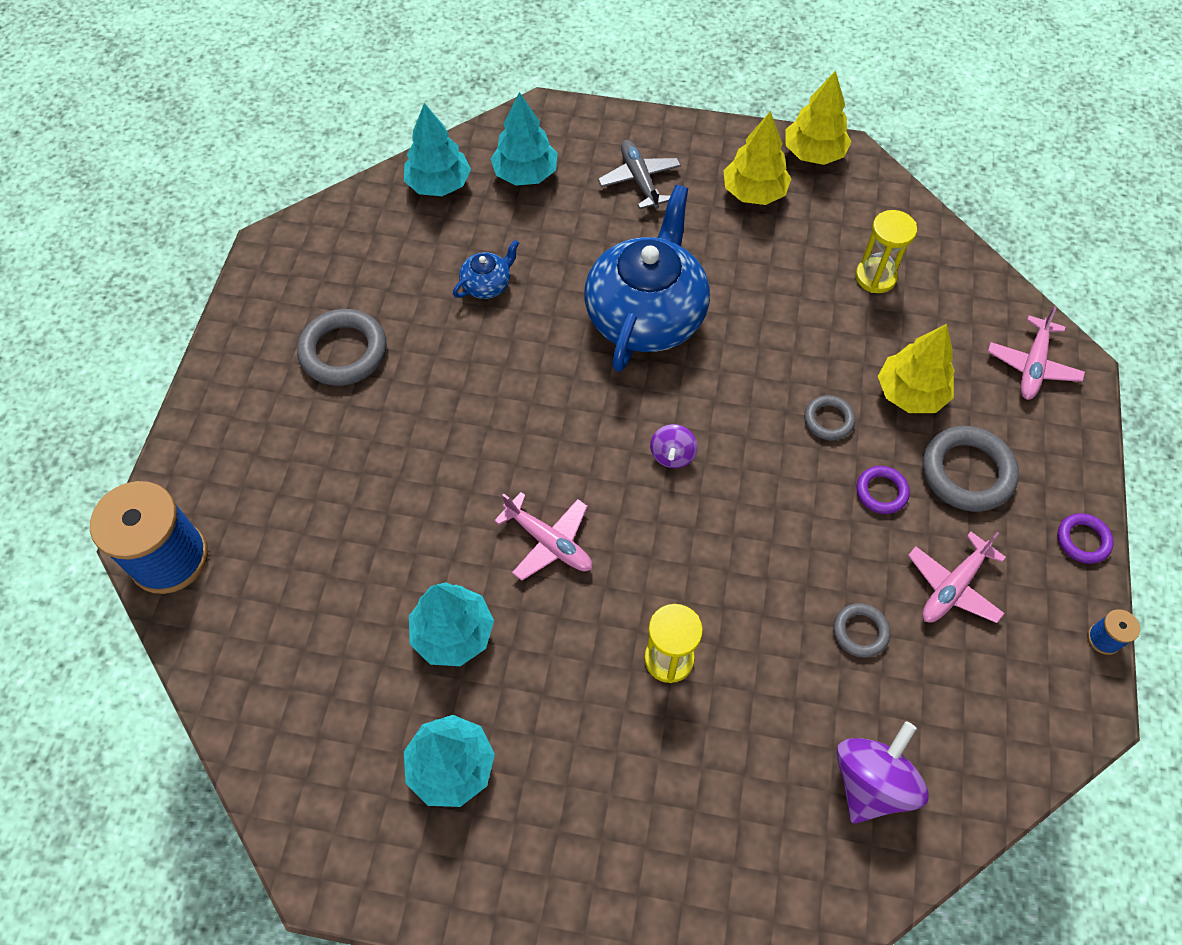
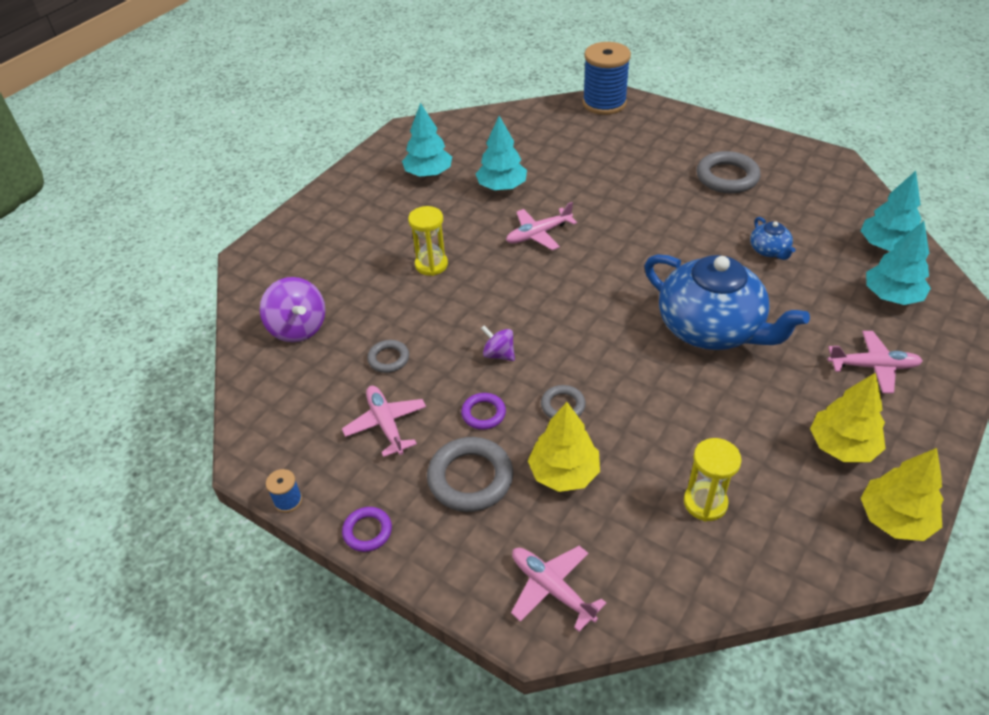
camera: 115 degrees right, 15 degrees down
grey plane [598,140,681,209] -> pink plane [828,331,923,393]
purple spinning top [650,424,698,468] -> purple spinning top moved to [481,326,515,361]

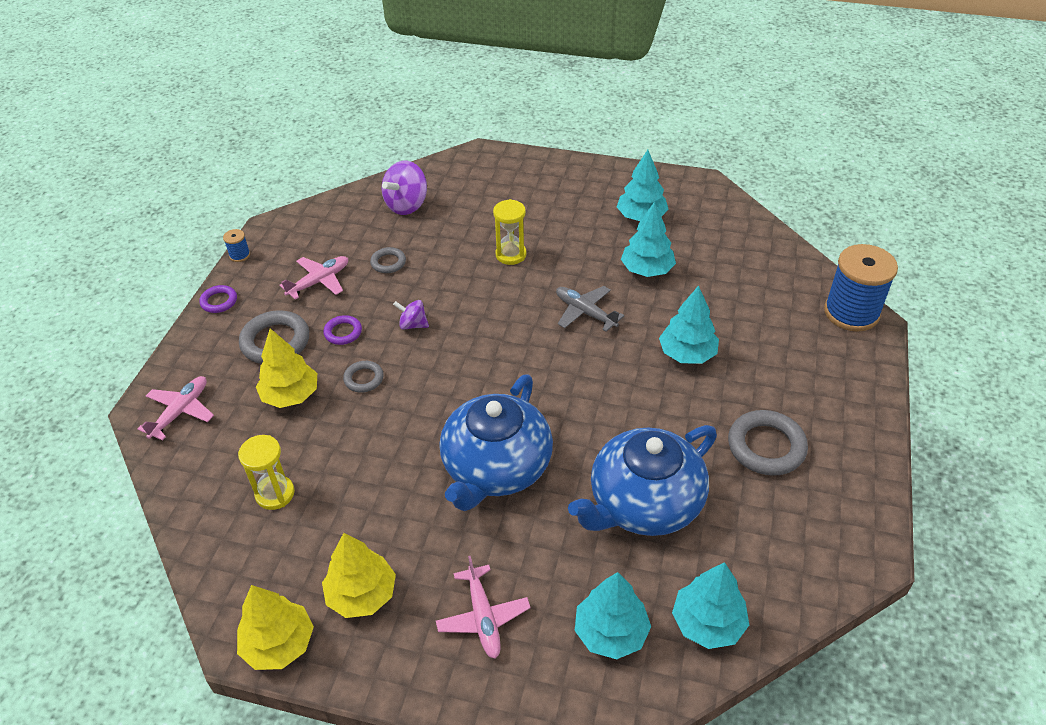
camera: 70 degrees right, 0 degrees up
purple spinning top [481,326,515,361] -> purple spinning top turned 90 degrees counterclockwise [393,300,429,330]
pink plane [506,202,577,250] -> grey plane [556,286,625,332]
blue teapot [750,217,796,260] -> blue teapot [568,425,717,536], size x2.37
none -> turquoise tree [659,285,719,364]

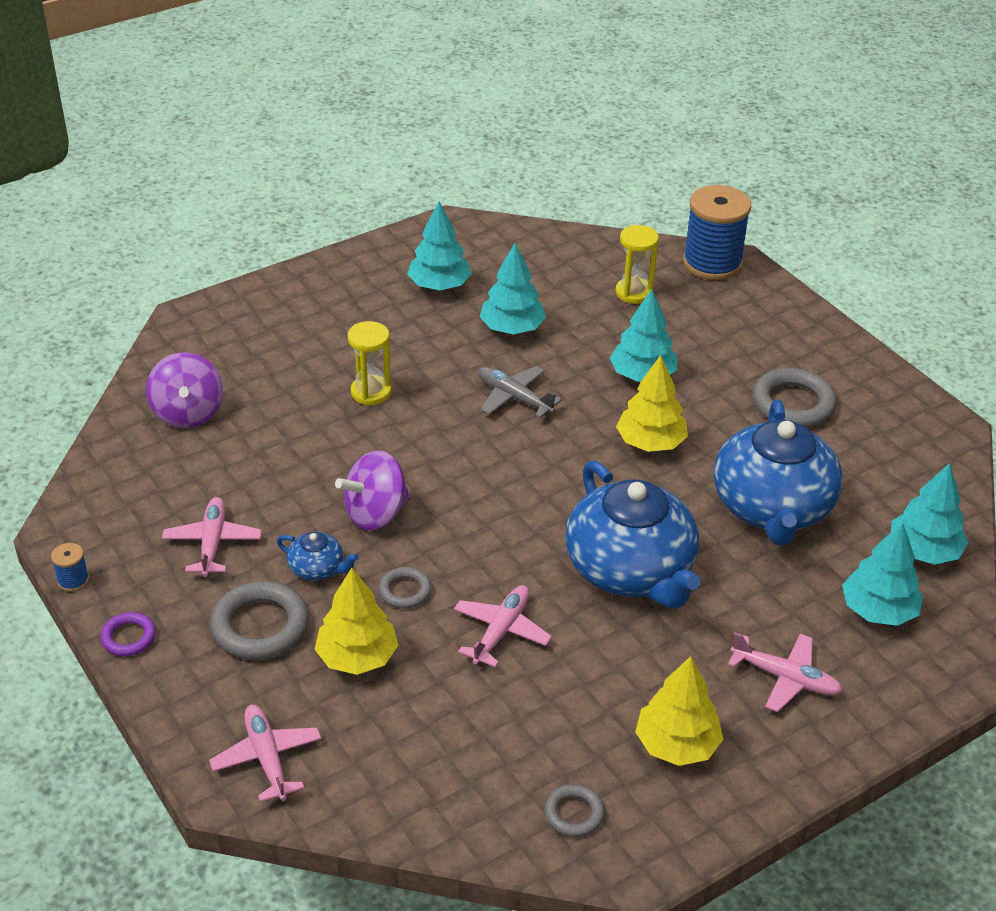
camera: 50 degrees left, 5 degrees down
yellow tree [237,585,314,670] -> yellow tree moved to [616,355,688,452]
yellow hourglass [238,435,295,510] -> yellow hourglass moved to [616,225,659,304]
purple ring [323,315,362,345] -> blue teapot [277,532,358,581]
grey ring [370,247,406,273] -> grey ring moved to [544,784,605,837]
purple spinning top [393,300,429,330] -> purple spinning top [335,450,411,531], size x1.75
grey plane [556,286,625,332] -> grey plane turned 45 degrees clockwise [478,366,562,418]
none -> pink plane [454,585,552,667]

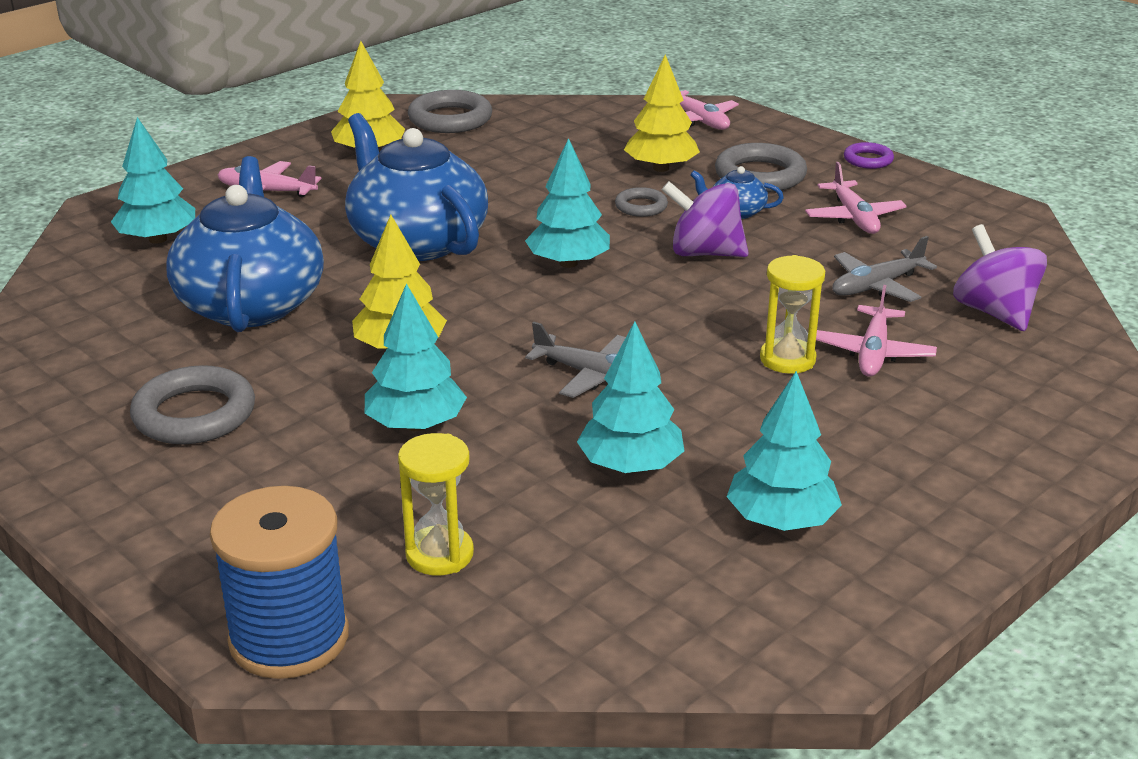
camera: 170 degrees right, 10 degrees down
blue spool [51,543,89,592] -> none
purple spinning top [335,450,411,531] -> purple spinning top turned 120 degrees counterclockwise [662,181,749,257]
pink plane [454,585,552,667] -> pink plane moved to [816,285,937,377]
grey ring [544,784,605,837] -> grey ring [408,90,492,133], size x1.81
turquoise tree [891,463,969,565] -> turquoise tree moved to [525,138,610,268]
none -> grey plane [832,236,937,302]

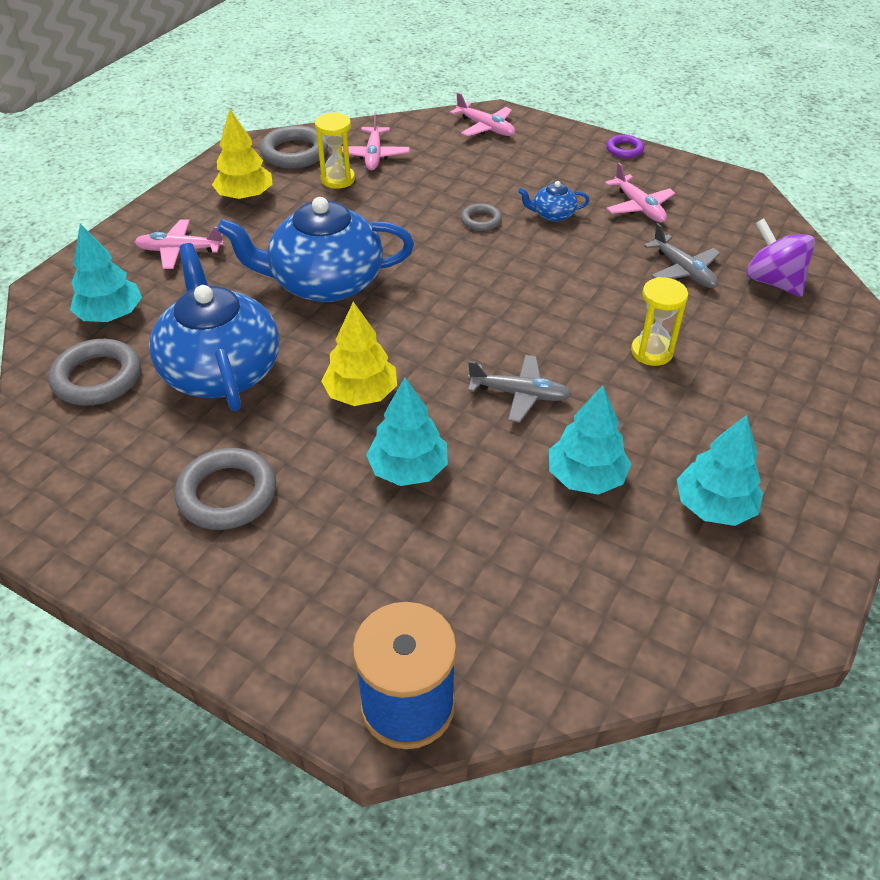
camera: 15 degrees left, 15 degrees up
blue teapot [345,113,488,261] -> blue teapot turned 45 degrees counterclockwise [217,197,414,302]
yellow hourglass [398,433,474,575] -> yellow hourglass moved to [315,112,355,189]
turquoise tree [525,138,610,268] -> none
yellow tree [624,54,700,172] -> none
purple spinning top [662,181,749,257] -> none
grey ring [715,143,807,192] -> grey ring moved to [49,339,141,405]
pink plane [816,285,937,377] -> pink plane moved to [342,112,410,170]
grey plane [832,236,937,302] -> grey plane turned 75 degrees counterclockwise [644,223,720,288]

